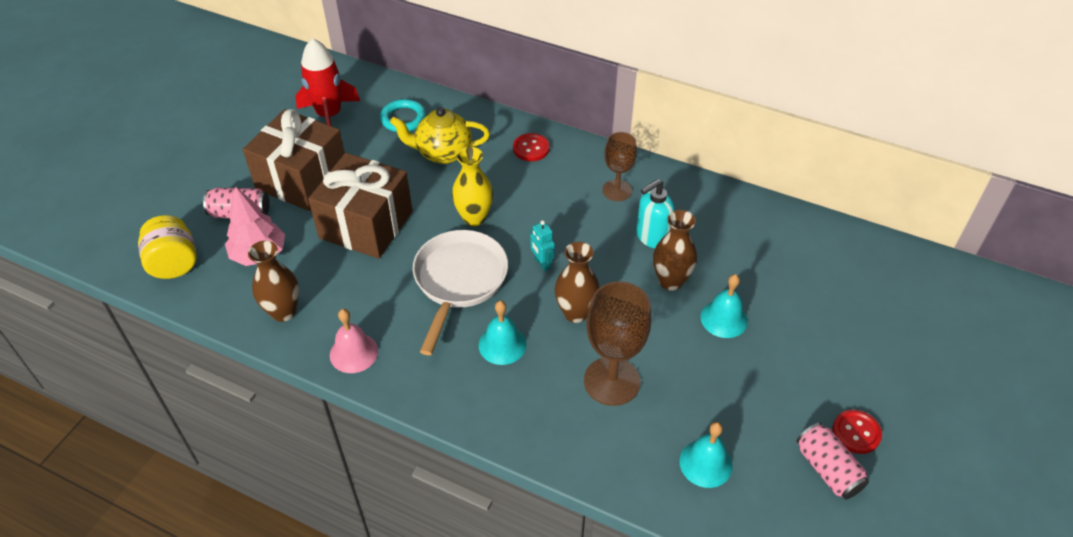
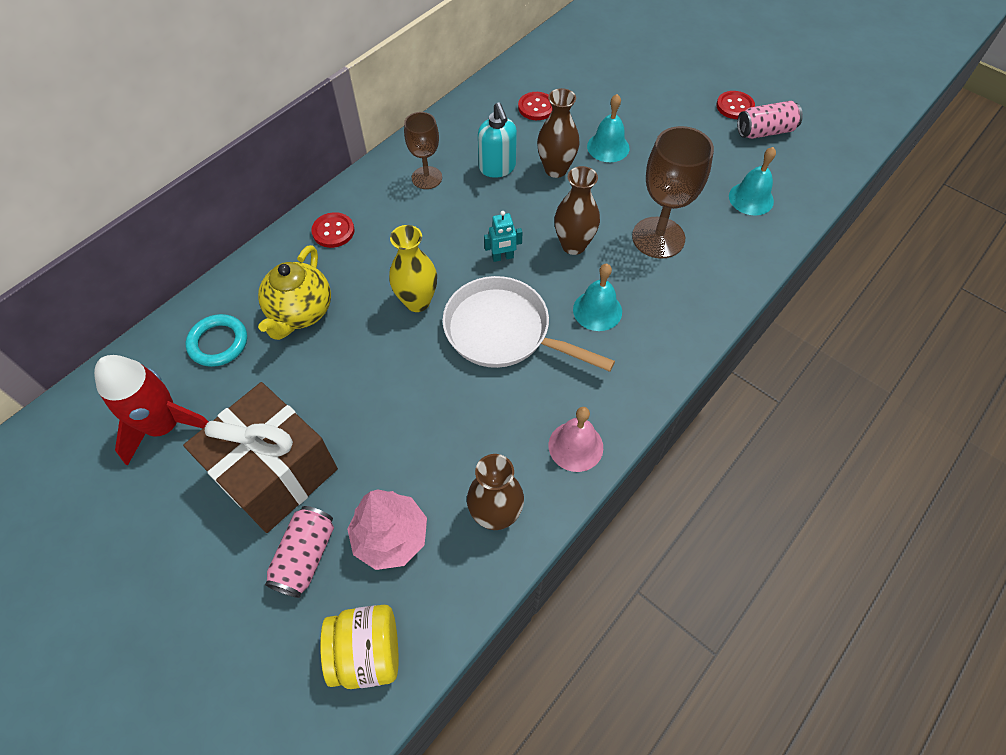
camera: 75 degrees left, 10 degrees up
brown gift [308,153,412,259] -> none
none -> red button [518,92,553,120]

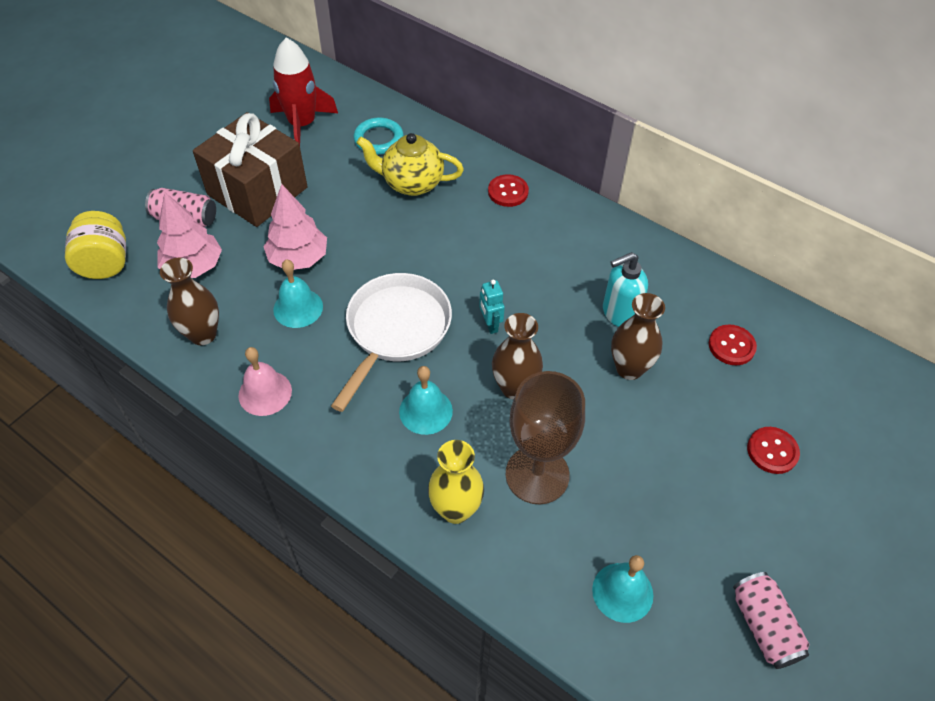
camera: 85 degrees right, 5 degrees down
yellow vase [389,225,437,312] -> yellow vase moved to [428,440,484,524]
brown goblet [404,112,442,189] -> none
turquoise bell [587,94,629,162] -> turquoise bell moved to [273,260,323,328]
red button [716,91,755,119] -> red button moved to [747,427,800,474]
none -> pink tree [263,184,327,270]

